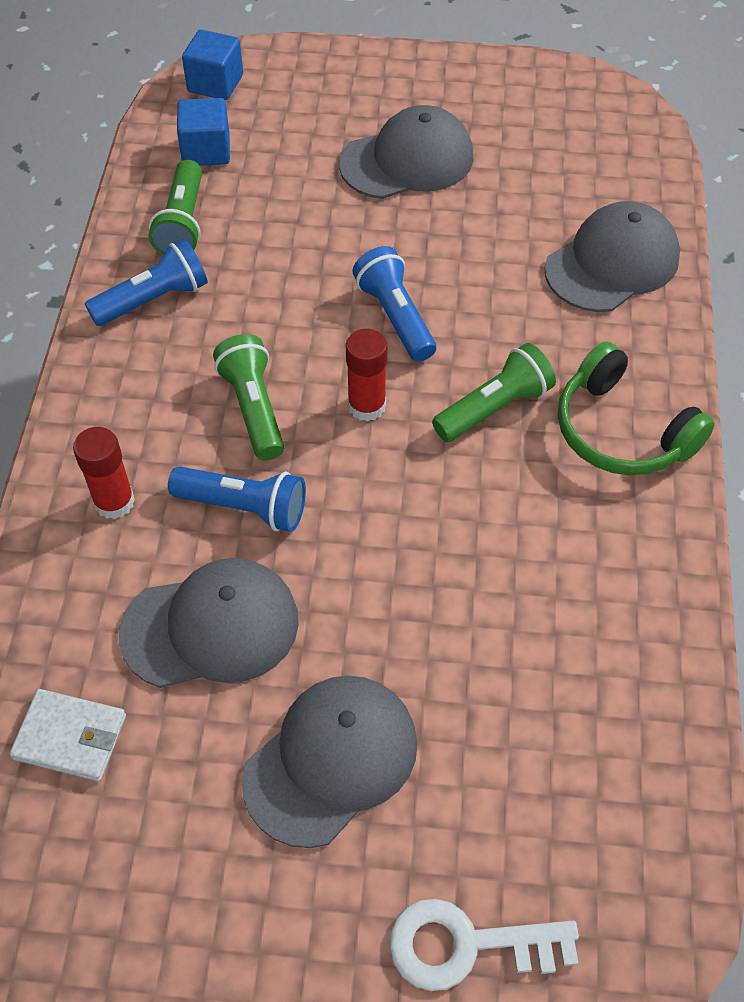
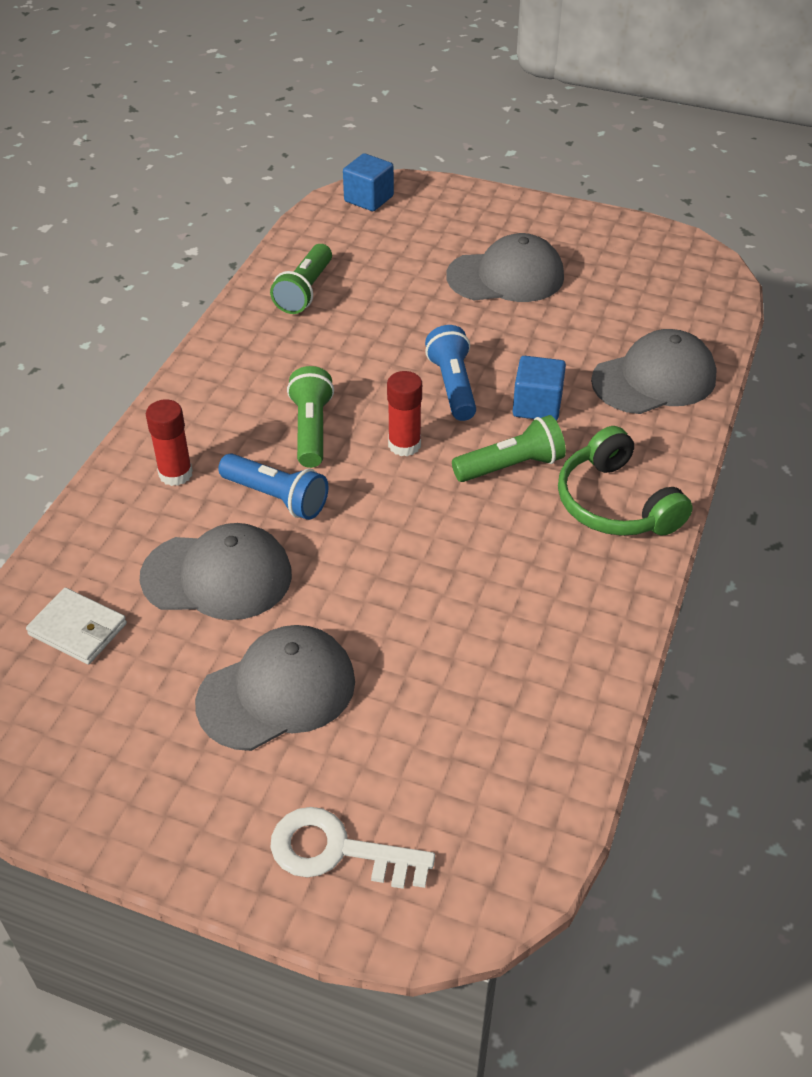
camera: 15 degrees right, 10 degrees down
blue flashlight [85,239,208,326] -> none
blue cube [177,98,230,166] -> blue cube moved to [513,356,566,421]

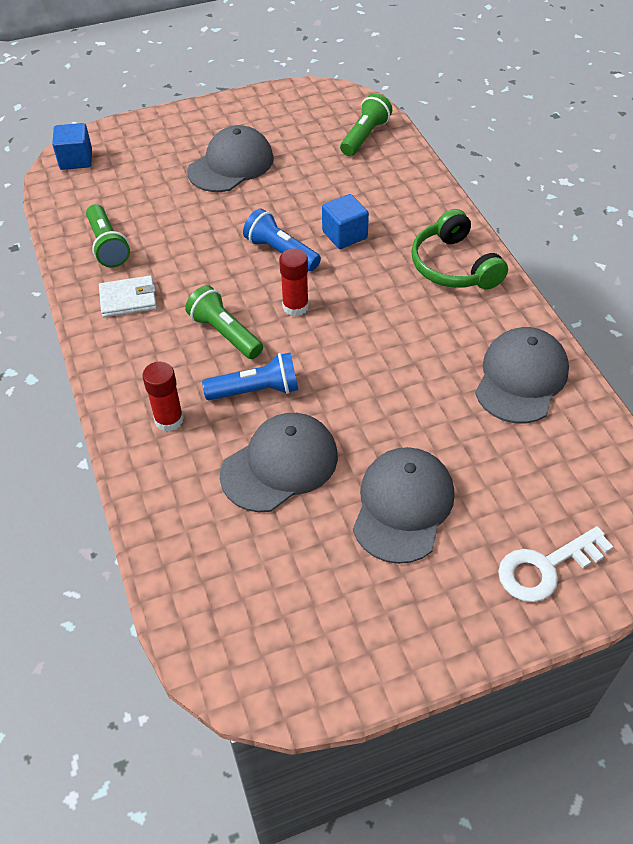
camera: 40 degrees left, 5 degrees up
white wallet [26,588,127,664] -> white wallet moved to [99,276,157,317]
green flashlight [452,415,566,482] -> green flashlight moved to [340,93,392,156]
green headphones [558,426,693,536] -> green headphones turned 45 degrees clockwise [411,209,508,289]
grey cap [591,329,717,414] -> grey cap moved to [475,327,569,423]

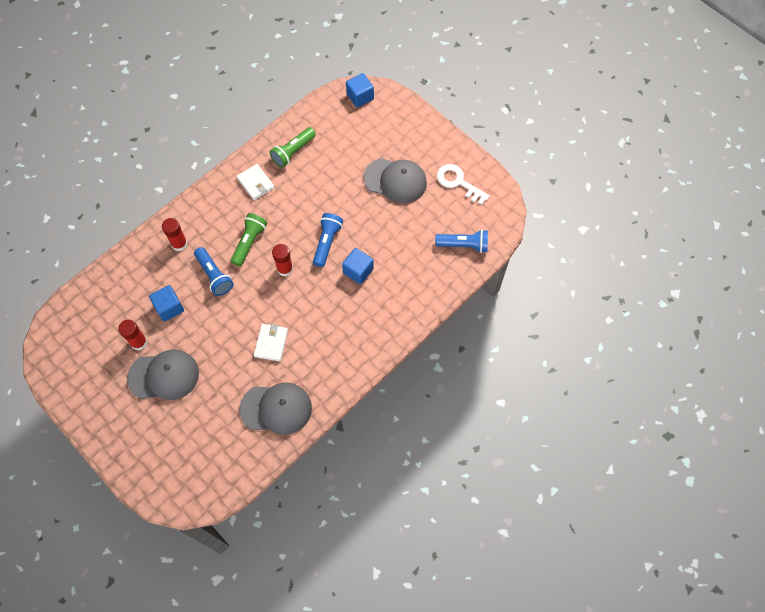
camera: 65 degrees right, 15 degrees up
grey cap [220,413,338,512] -> blue cube [149,285,184,322]
green flashlight [340,93,392,156] -> blue flashlight [435,230,488,253]
green headphones [411,209,508,289] -> none
white key [498,526,613,602] -> white key moved to [437,164,490,205]
none -> red glue stick [118,320,147,350]
none -> white wallet [254,324,288,362]

